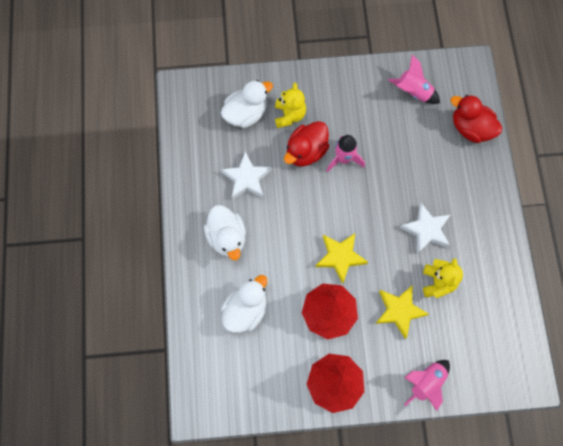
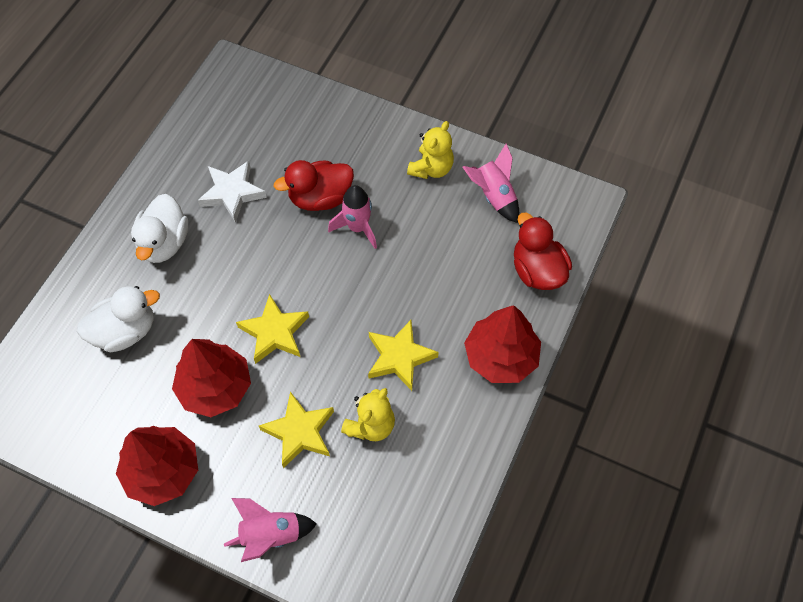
camera: 30 degrees right, 10 degrees down
white duck [221,80,273,128] -> none
yellow teddy bear [275,83,306,128] -> yellow teddy bear moved to [407,121,454,179]
white star [400,203,450,254] -> yellow star [368,320,439,391]
none -> red tree [464,305,541,383]

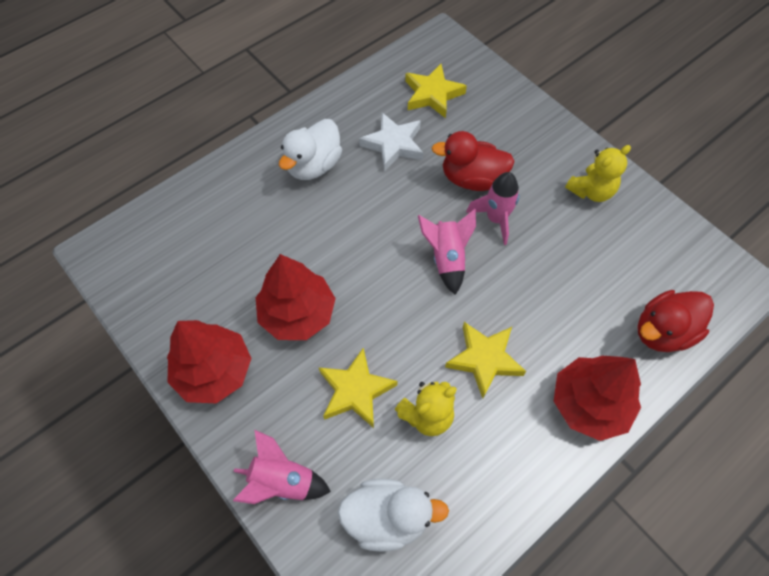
camera: 25 degrees right, 0 degrees up
white duck [77,286,160,353] -> white duck moved to [338,479,449,552]
yellow star [236,294,309,364] -> yellow star moved to [405,64,467,118]
pink rocket [463,143,519,223] -> pink rocket moved to [418,209,476,295]
red duck [514,212,572,290] -> red duck turned 120 degrees counterclockwise [637,290,714,352]

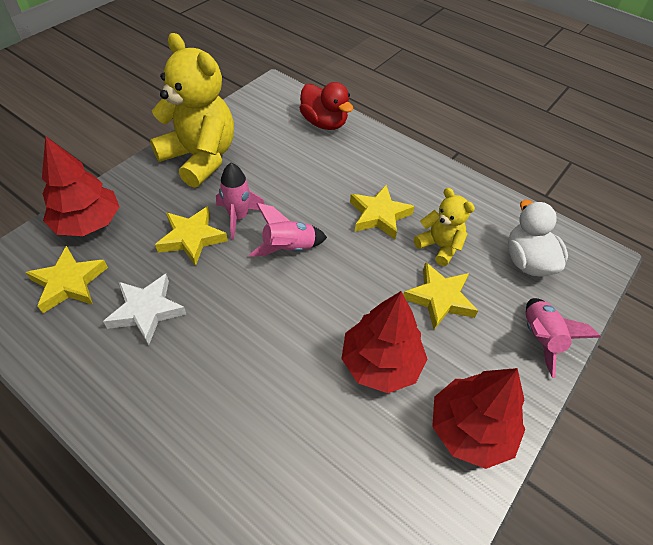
camera: 105 degrees left, 10 degrees down
white duck [279,119,342,180] -> none
red duck [432,131,515,191] -> yellow star [155,206,228,266]
red tree [554,356,641,441] -> red tree moved to [42,136,119,236]
yellow teddy bear [565,145,631,202] -> yellow teddy bear [150,33,234,188], size x1.95

